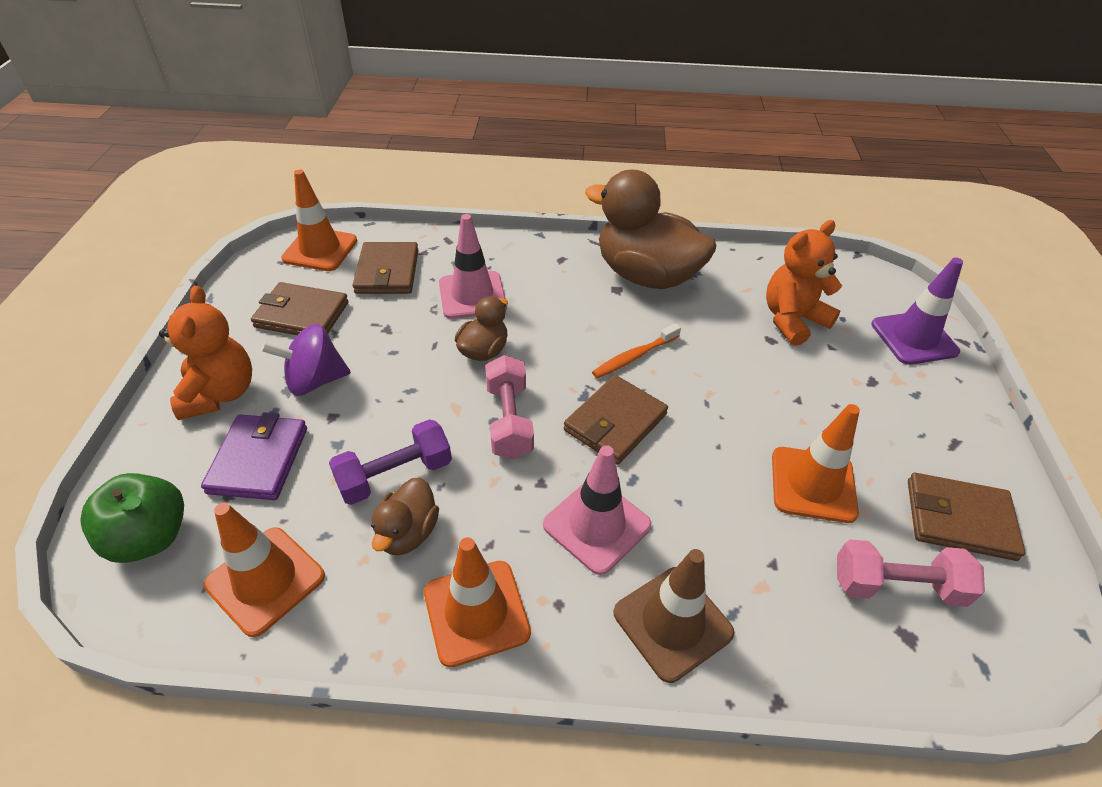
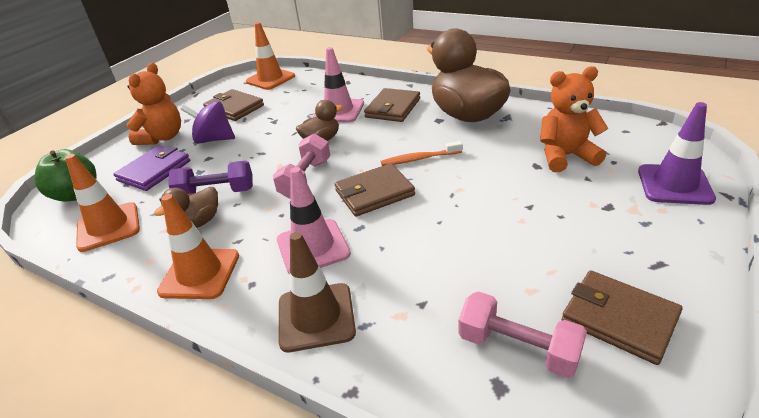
camera: 30 degrees right, 10 degrees down
brown wallet [352,242,419,294] -> brown wallet moved to [364,88,420,122]
orange traffic cone [772,404,860,523] -> none

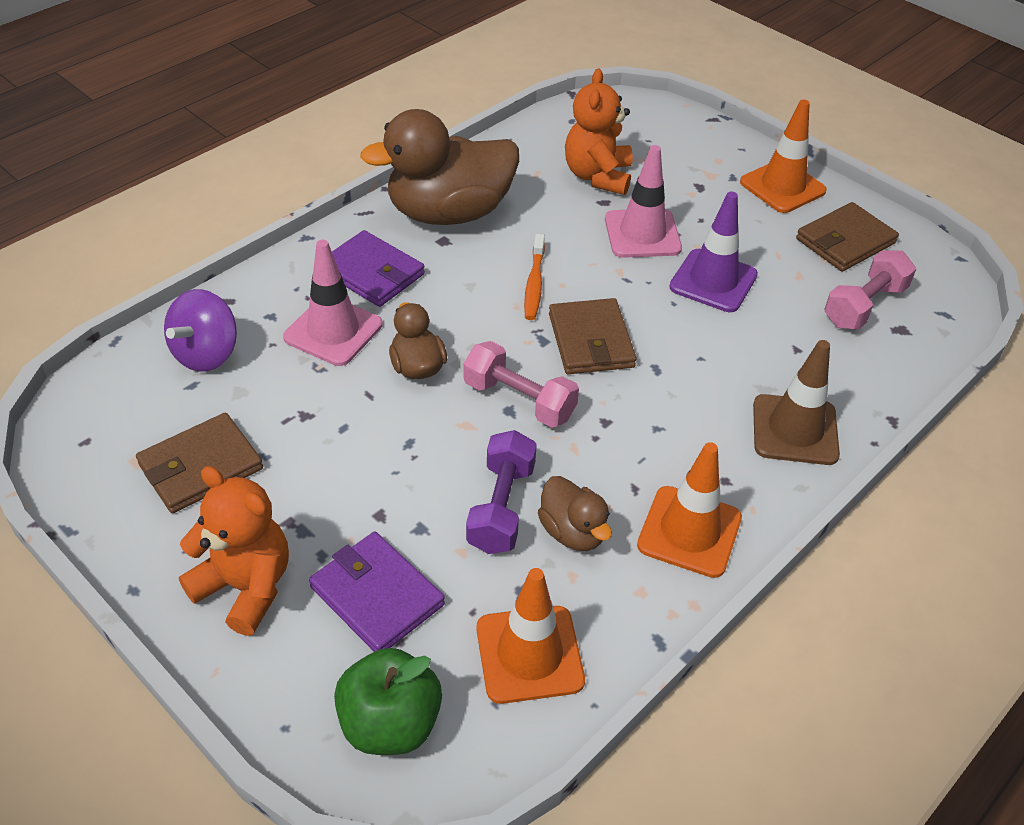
camera: 80 degrees left, 10 degrees up
purple spinning top [181,101,235,144] -> purple spinning top moved to [164,289,237,372]
orange traffic cone [246,22,295,90] -> orange traffic cone moved to [740,100,827,213]
pink traffic cone [277,167,351,274] -> pink traffic cone moved to [605,145,682,258]
brown wallet [364,88,420,122] -> purple wallet [332,230,425,307]
purple traffic cone [638,102,716,205] -> purple traffic cone moved to [669,192,758,312]

